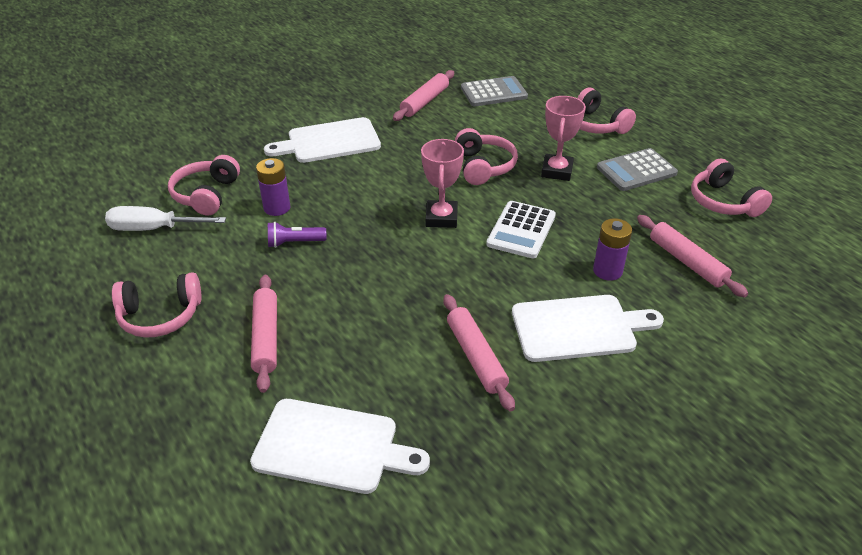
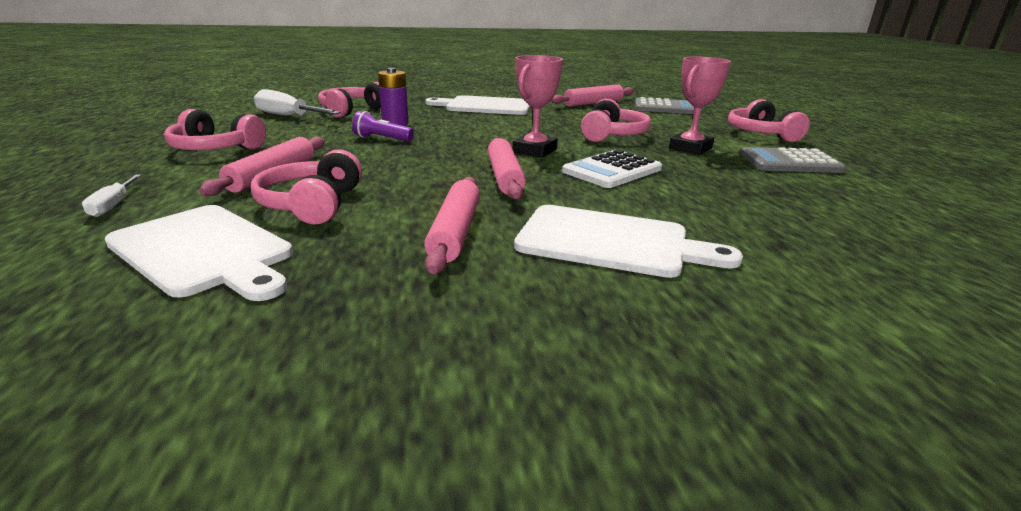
camera: 25 degrees right, 15 degrees down
purple battery [593,218,632,281] -> none
pink rolling pin [637,215,748,297] -> pink rolling pin moved to [488,138,526,200]
pink headphones [691,158,772,217] -> pink headphones moved to [251,149,362,224]
none -> white screwdriver [82,174,142,217]

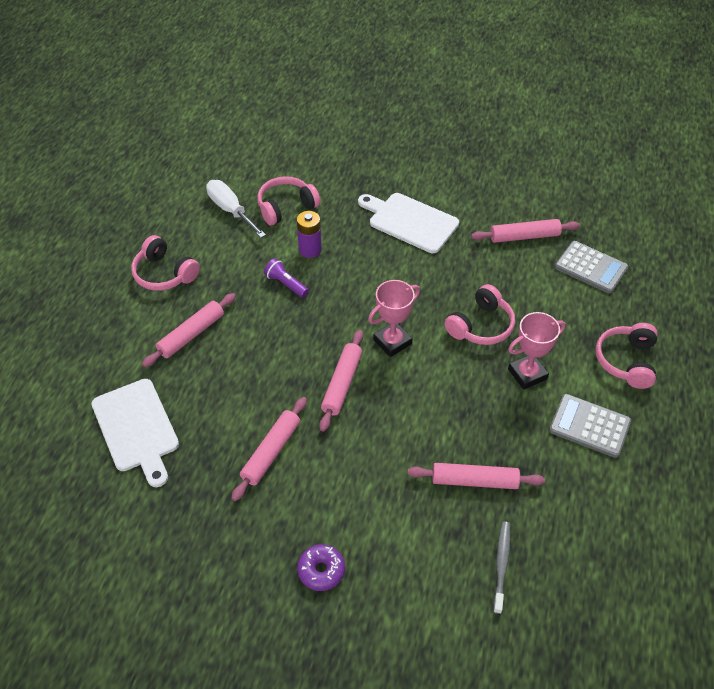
camera: 25 degrees right, 25 degrees up
white screwdriver [82,174,142,217] -> none
pink headphones [251,149,362,224] -> none
white cutting board [514,205,743,278] -> none
white calculator [562,150,662,188] -> none
none -> purple donut [297,544,345,591]
none -> pink rolling pin [408,463,545,489]
none -> grey toothbrush [493,521,510,614]

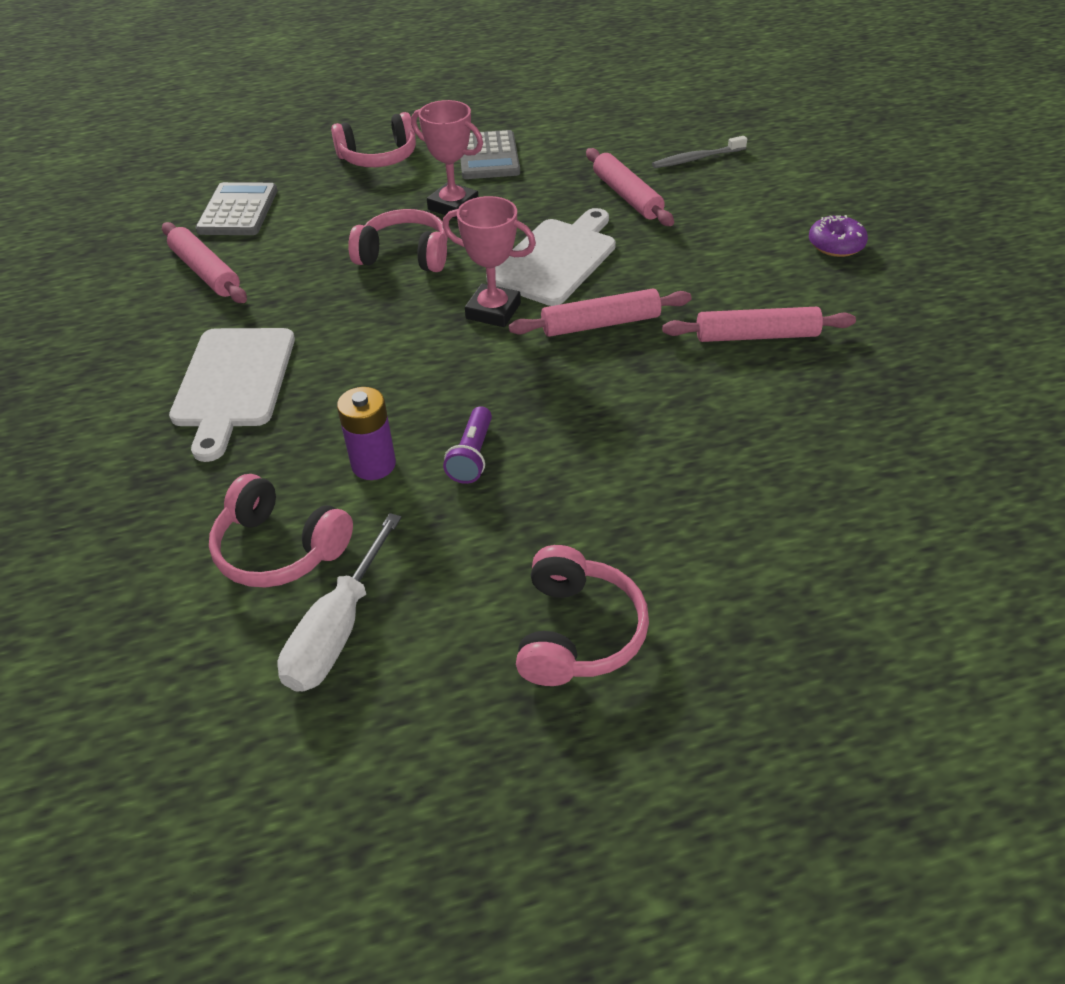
camera: 120 degrees left, 5 degrees down
white cutting board [91,379,179,487] -> white cutting board moved to [486,208,616,306]
pink rolling pin [142,293,236,367] -> none

